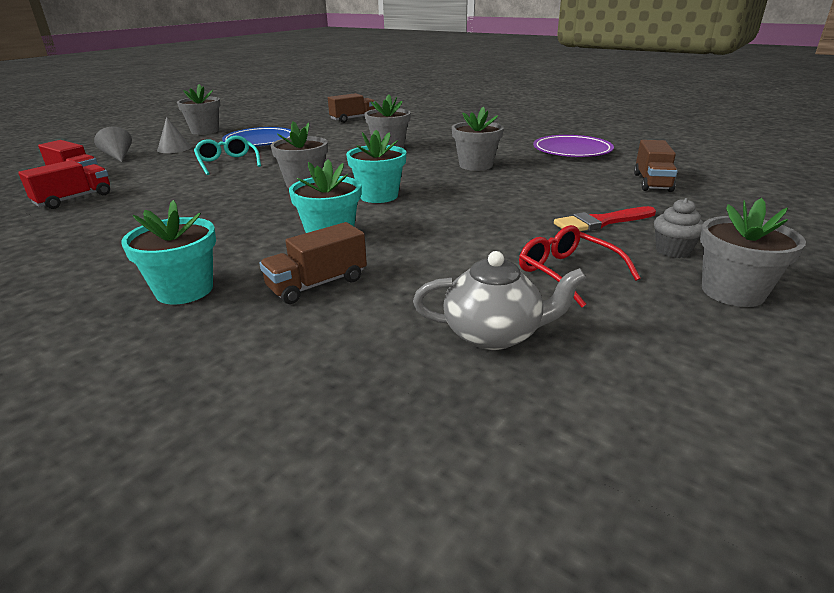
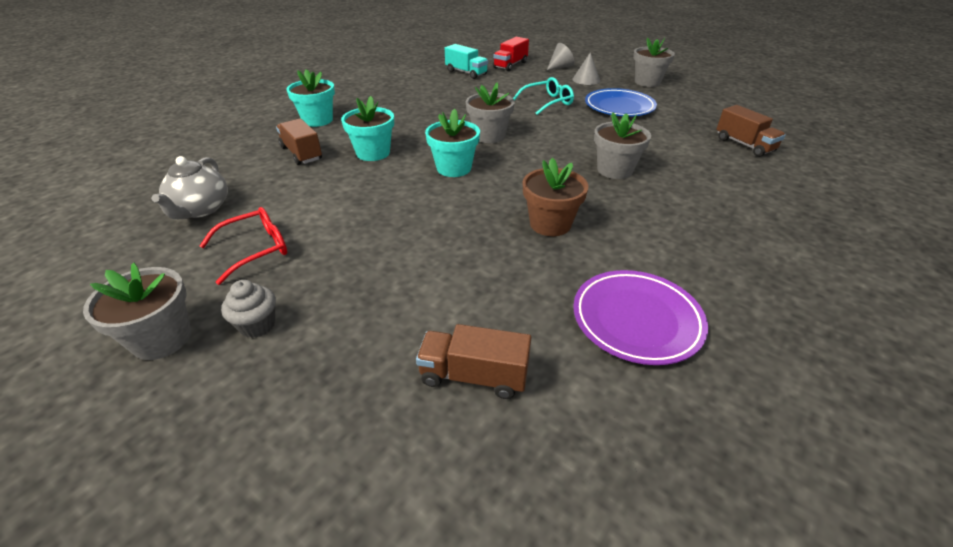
camera: 90 degrees right, 10 degrees up
red truck [18,160,110,209] -> turquoise truck [445,44,488,79]
grey flower pot [452,106,504,171] -> brown flower pot [523,158,588,236]
red brush [554,206,656,231] -> none

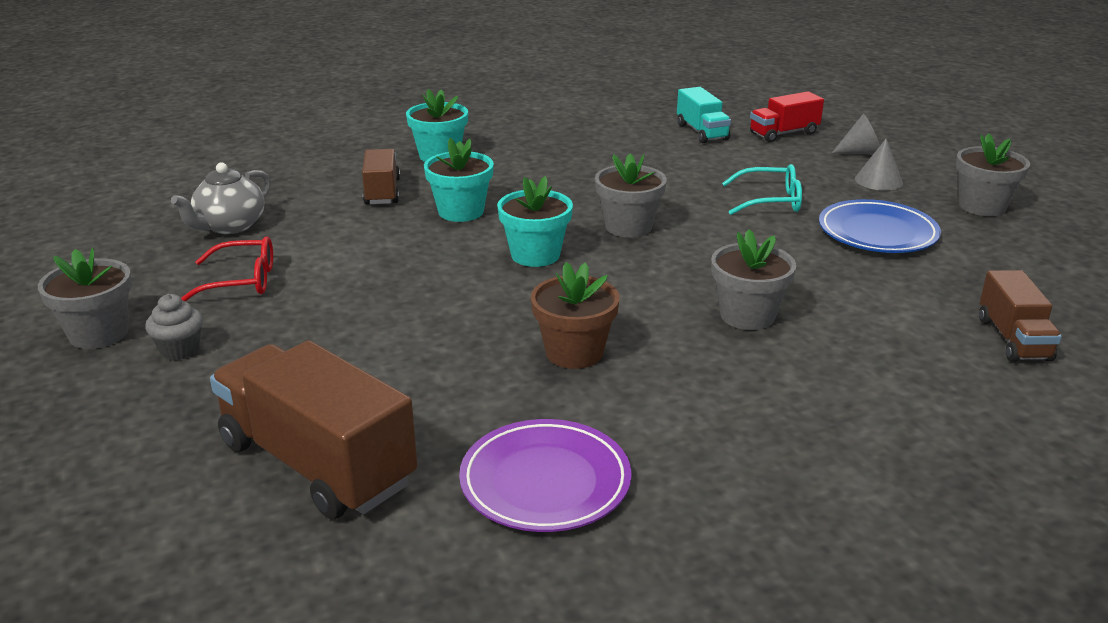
camera: 30 degrees right, 10 degrees down
brown truck [416,324,532,399] -> brown truck [210,340,418,519], size x1.81

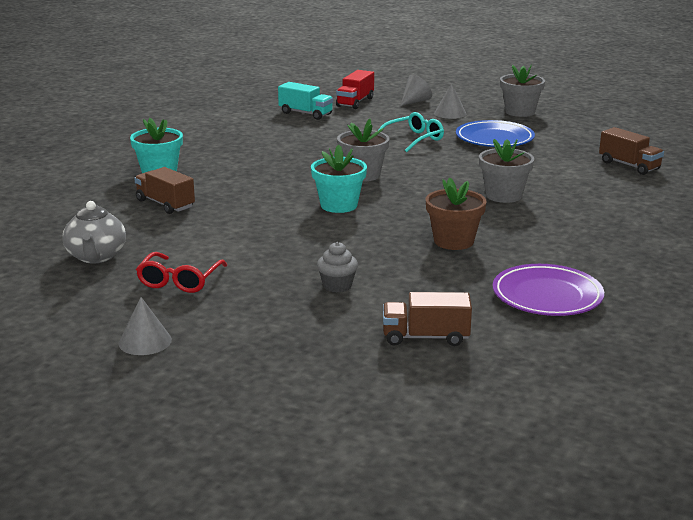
camera: 40 degrees left, 5 degrees down
grey flower pot [38,248,132,349] -> grey cone [118,297,172,355]
grey cupcake [145,294,203,360] -> grey cupcake moved to [317,242,358,293]
red glasses [181,236,273,301] -> red glasses turned 150 degrees clockwise [136,252,227,293]
brown truck [210,340,418,519] -> brown truck [383,292,472,346], size x0.55
turquoise flower pot [424,138,494,222] -> none

